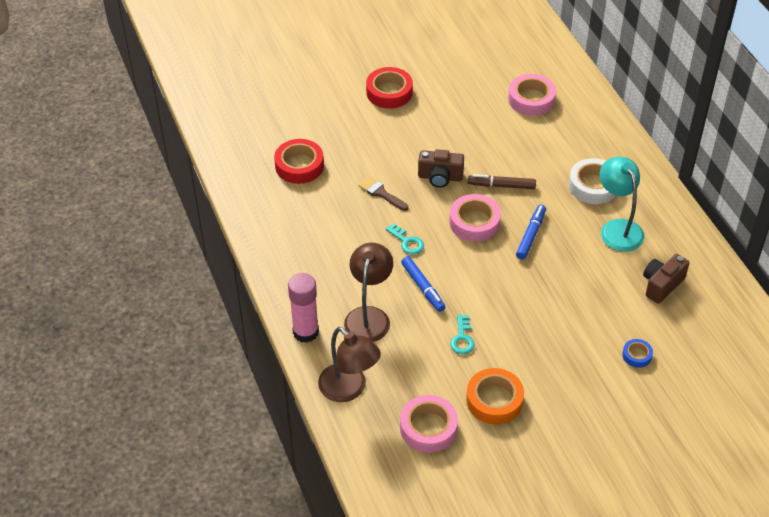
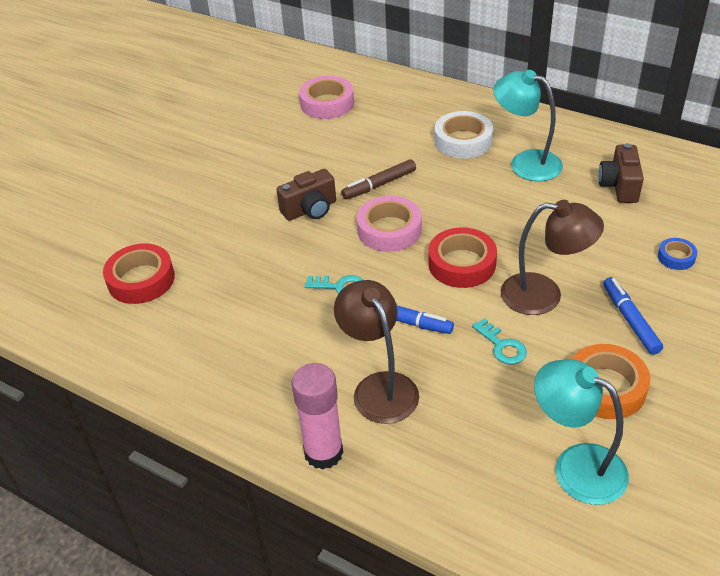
camera: 35 degrees left, 5 degrees down
brown lamp [318,327,381,402] -> brown lamp moved to [501,200,604,315]
brown brush [358,176,409,211] -> none
red tape [366,67,413,109] -> red tape moved to [428,228,497,288]
pink tape [400,395,458,453] -> turquoise lamp [534,359,629,505]
blue marker [516,205,546,259] -> blue marker moved to [603,277,663,355]

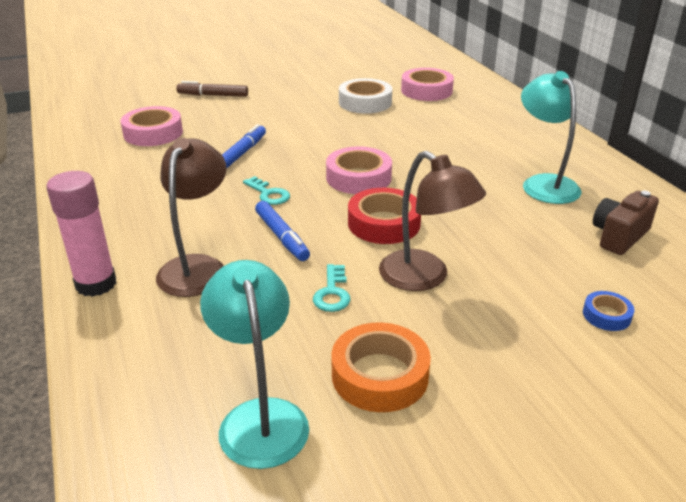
camera: 35 degrees right, 10 degrees down
red tape [103,244,175,304] -> pink tape [121,106,183,146]
brown camera [276,169,336,221] -> none
brown marker [341,159,416,199] -> brown marker moved to [176,81,248,97]
white tape [435,111,493,159] -> white tape moved to [339,78,392,114]
blue marker [603,277,663,355] -> blue marker moved to [222,124,266,169]

